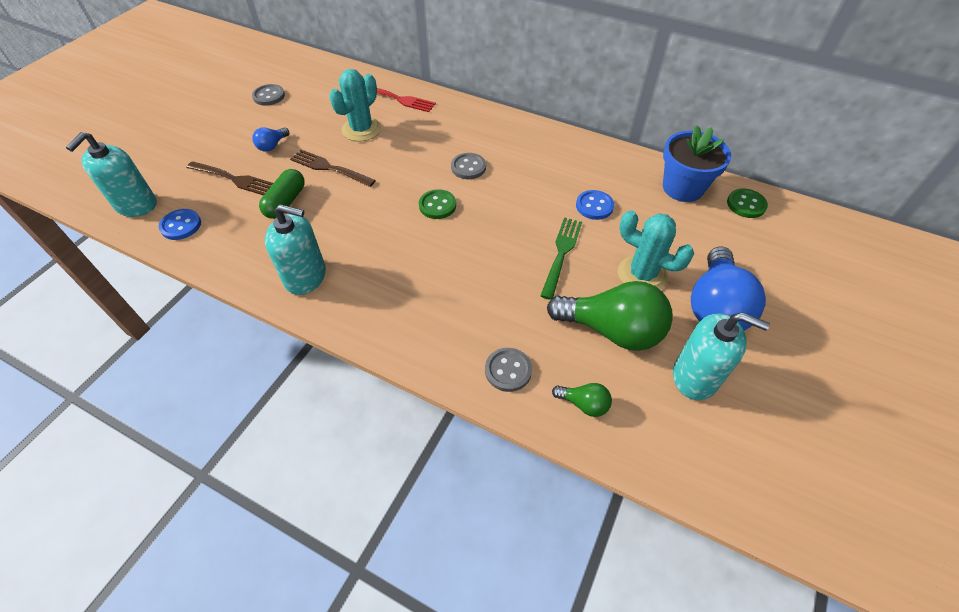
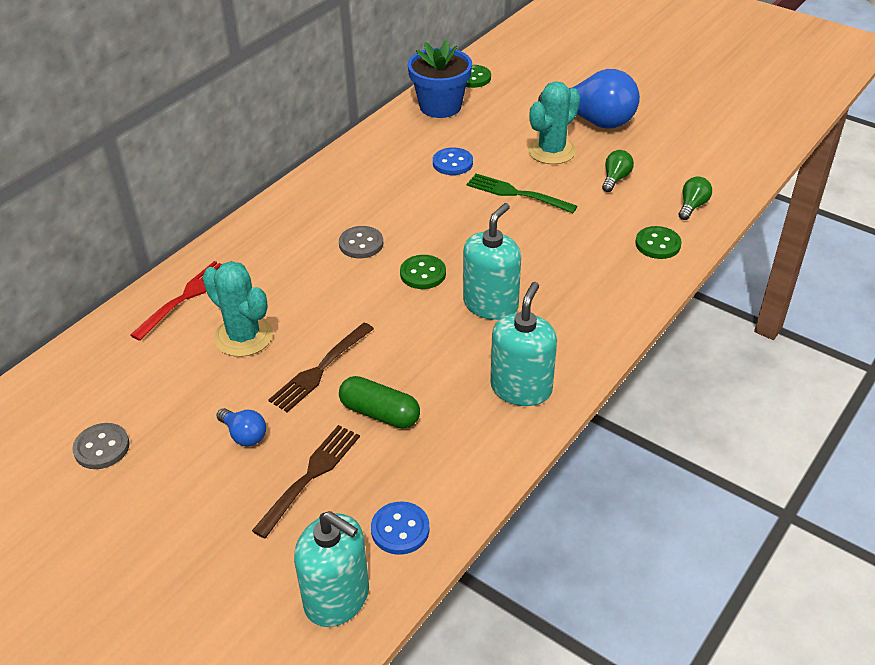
camera: 80 degrees left, 10 degrees down
grey button [485,348,532,392] -> green button [636,226,681,259]
green light bulb [547,281,673,351] -> green light bulb [602,150,634,192], size x0.45
turquoise soap dispenser [673,312,770,400] -> turquoise soap dispenser moved to [463,203,521,320]

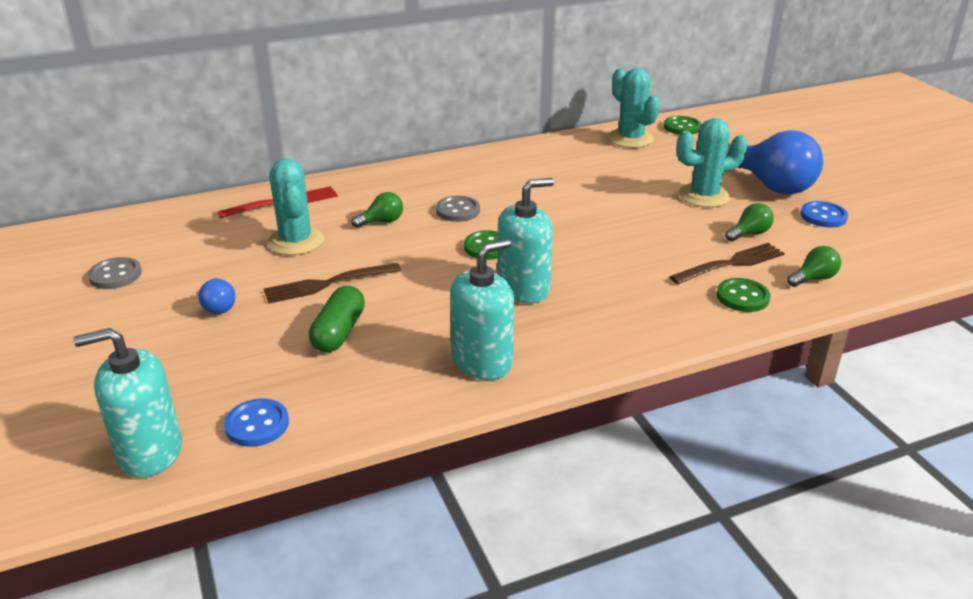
camera: 30 degrees right, 10 degrees down
brown fork [252,425,360,539] -> brown fork moved to [670,243,785,284]
turquoise soap dispenser [294,511,369,627] -> turquoise soap dispenser turned 105 degrees clockwise [73,328,182,478]
green capsule [339,376,420,428] -> green capsule turned 45 degrees clockwise [309,286,365,352]
blue flower pot [408,39,472,118] -> turquoise cactus [608,68,660,148]
blue button [433,148,473,175] -> blue button moved to [801,201,848,228]
green fork [467,174,578,213] -> none
none -> green light bulb [351,192,403,228]

